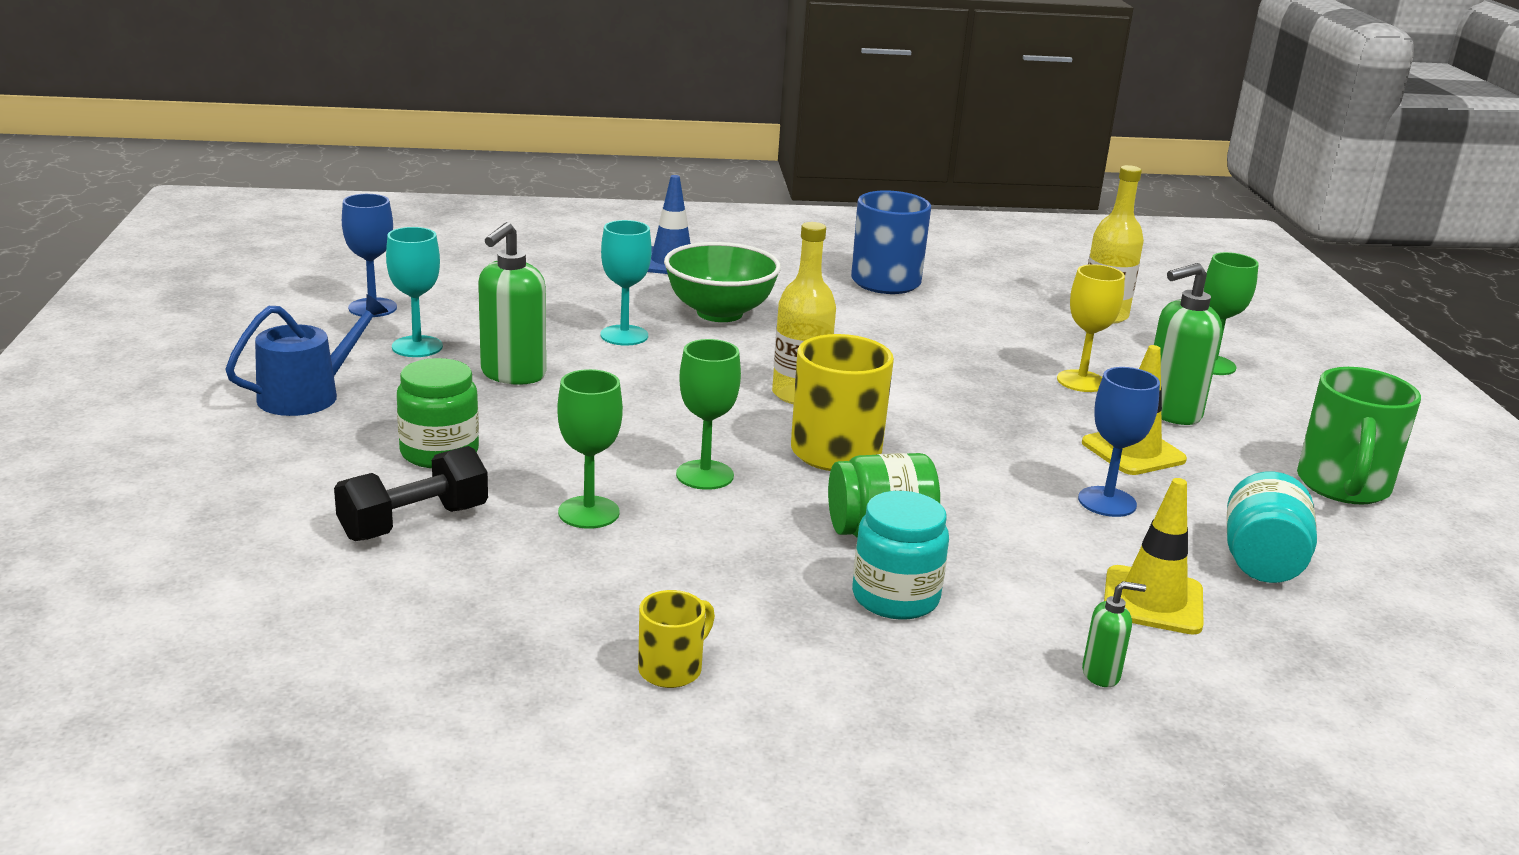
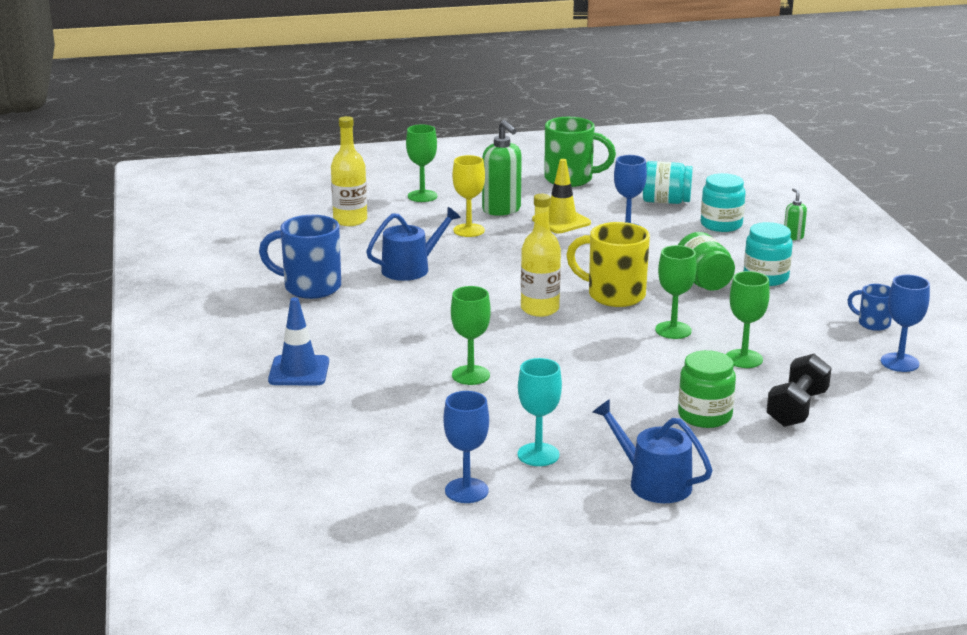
camera: 95 degrees left, 0 degrees up
black dumbbell [334,446,488,541] -> black dumbbell turned 75 degrees clockwise [766,354,832,427]
green soap dispenser [478,222,546,385] -> none
turquoise goblet [601,220,652,345] -> green goblet [451,286,491,385]
yellow mug [638,590,715,688] -> blue mug [847,284,892,331]
green bowl [664,242,781,322] -> none
yellow traffic cone [1104,478,1204,635] -> turquoise jar [701,173,745,232]
none -> blue watering can [366,207,461,281]
none -> blue goblet [881,275,930,372]

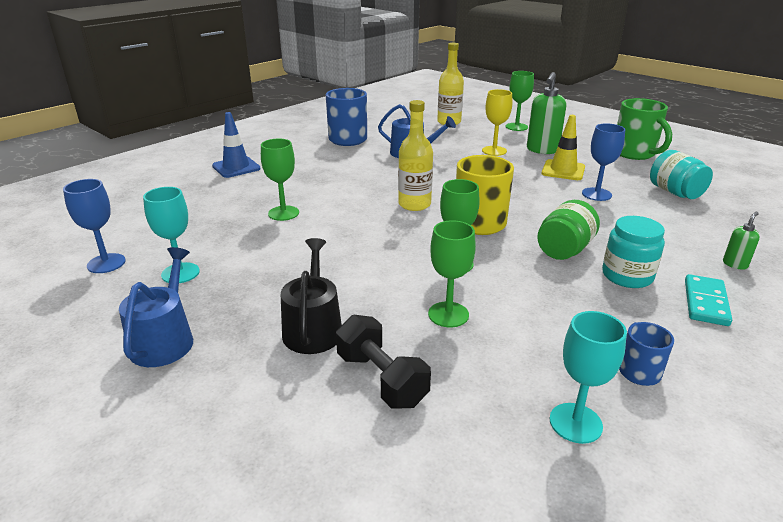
camera: 55 degrees right, 5 degrees up
green jar [678,350,736,428] -> black watering can [281,238,342,354]
turquoise jar [701,173,745,232] -> none
black dumbbell [766,354,832,427] -> black dumbbell turned 60 degrees clockwise [336,315,431,409]
blue goblet [881,275,930,372] -> turquoise goblet [550,311,627,444]
none -> turquoise domino [685,274,732,326]

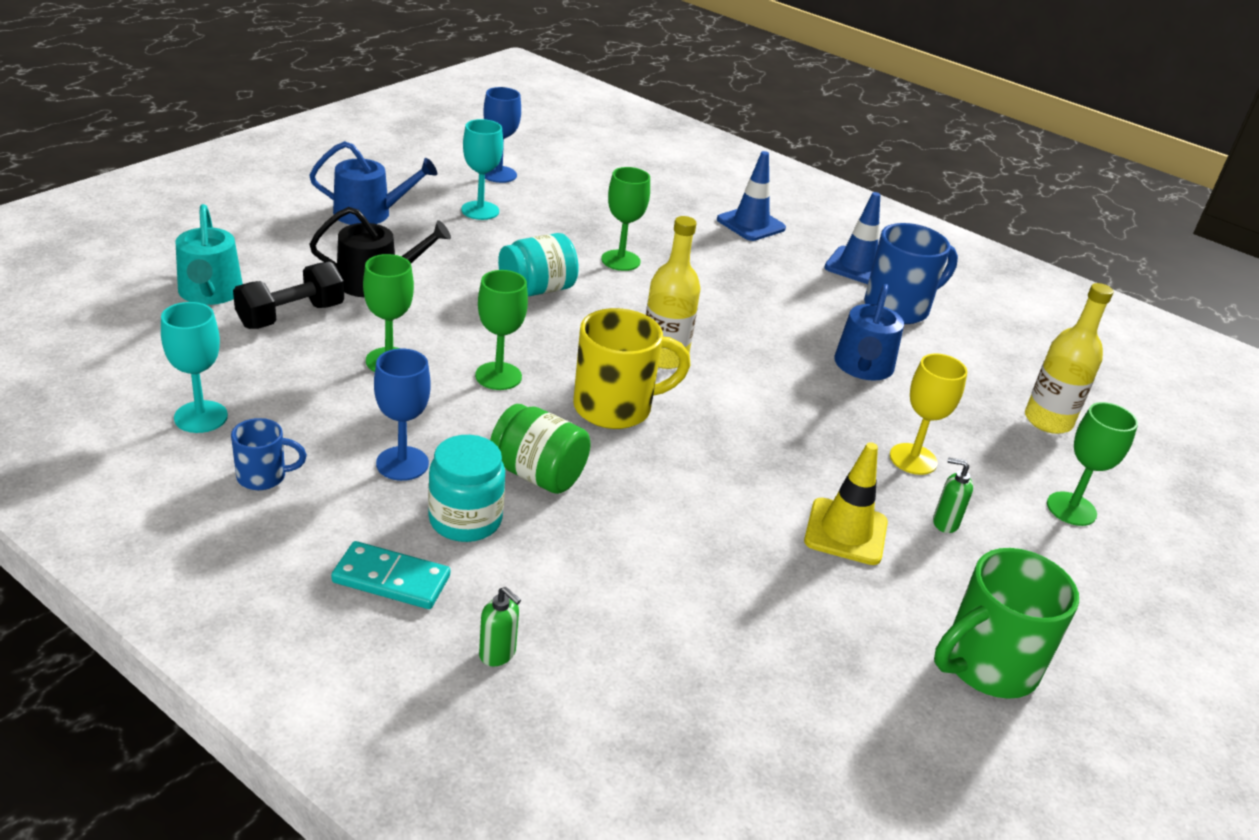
camera: 80 degrees right, 5 degrees up
green soap dispenser [527,72,566,154] -> green soap dispenser [933,457,973,533], size x0.50
blue goblet [582,123,625,201] -> blue goblet moved to [374,349,431,481]
turquoise jar [650,150,713,199] -> turquoise jar moved to [498,233,579,296]
none -> turquoise watering can [175,204,243,305]
none -> blue traffic cone [824,192,880,284]

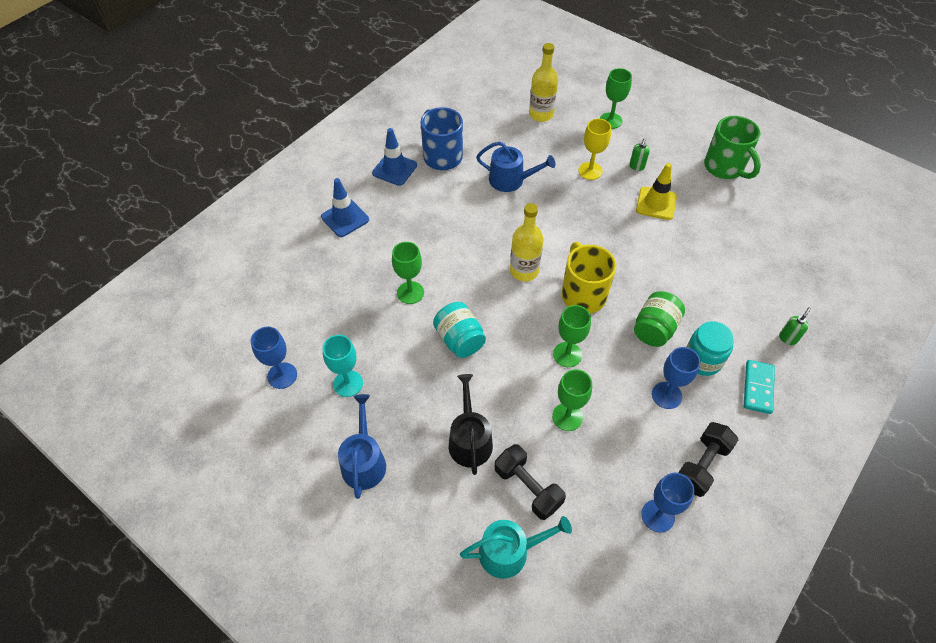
camera: 85 degrees left, 20 degrees up
turquoise goblet [161,302,228,433] -> blue goblet [641,473,695,533]
blue mug [231,418,307,490] -> black dumbbell [678,422,738,497]

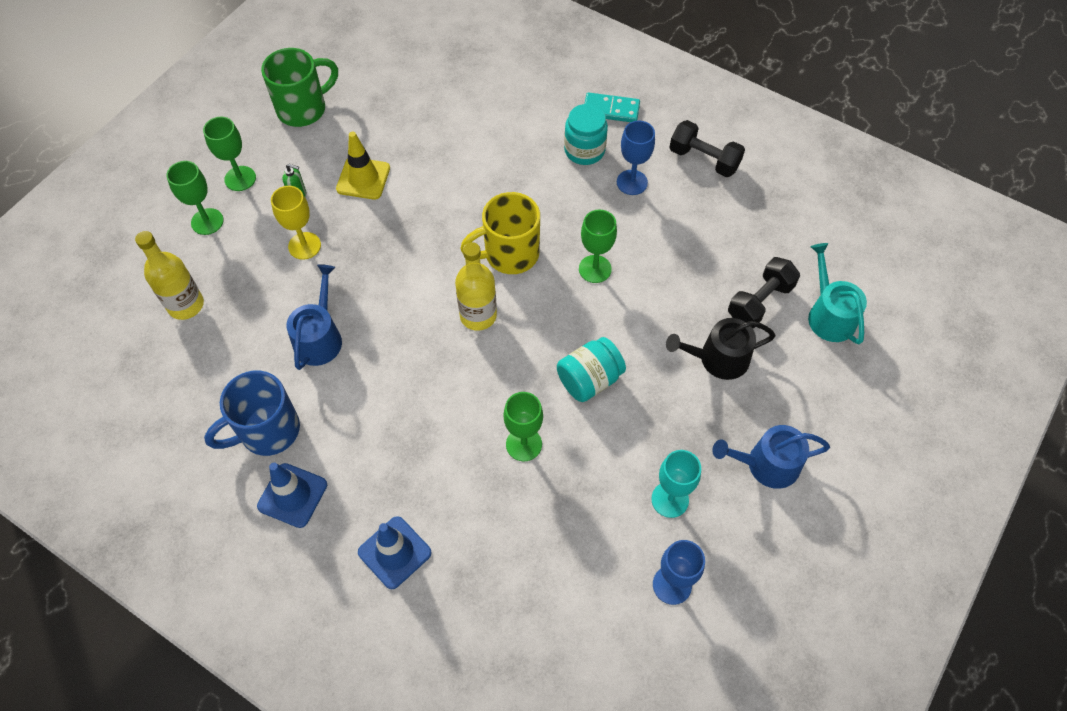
camera: 95 degrees left, 5 degrees up
green goblet [552,369,592,431] -> green goblet moved to [203,117,256,191]
green jar [634,291,685,347] -> none
blue goblet [641,473,695,533] -> none
green soap dispenser [779,307,811,345] -> none

